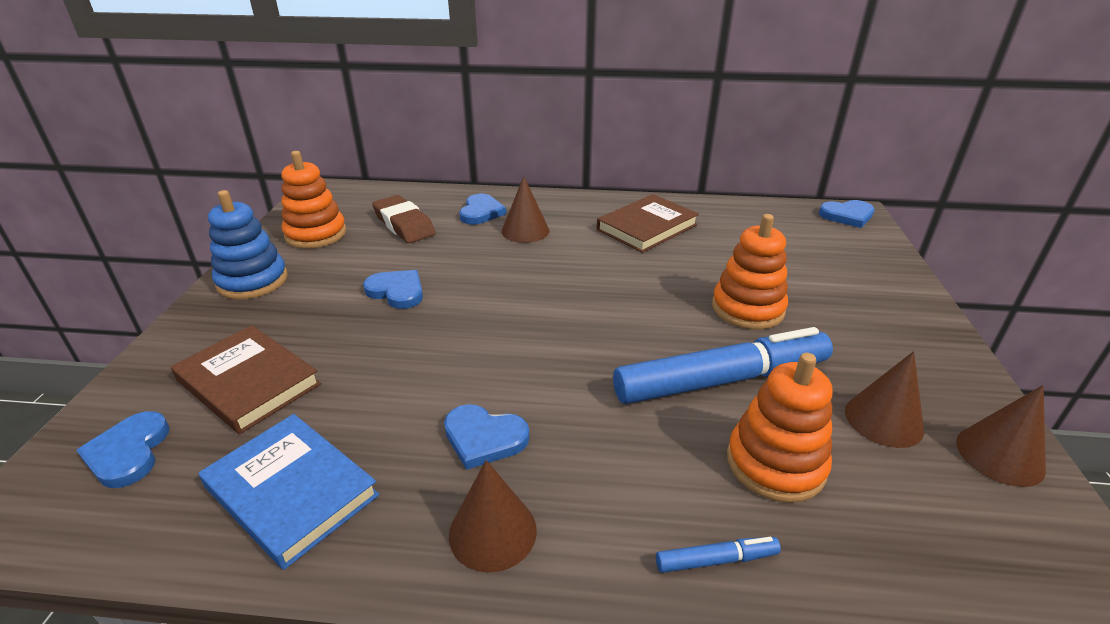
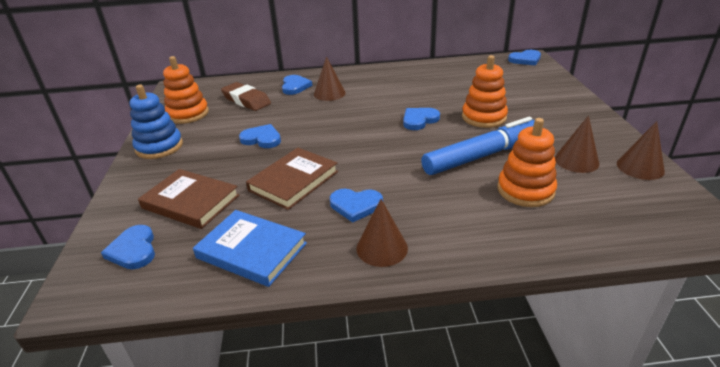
camera: 10 degrees left, 0 degrees up
brown book [597,194,699,253] -> brown book moved to [246,148,338,210]
blue marker [656,537,781,573] -> none
none -> blue heart [403,108,440,130]

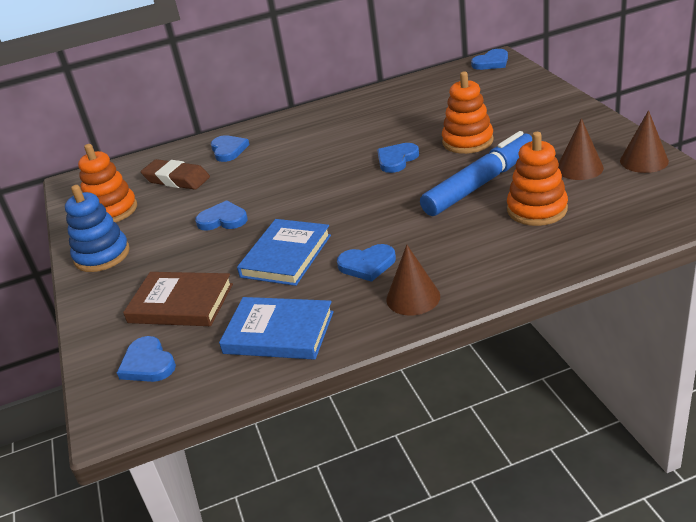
camera: 10 degrees left, 0 degrees up
brown book [246,148,338,210] -> blue book [237,219,331,286]
brown cone [314,56,346,101] -> none

